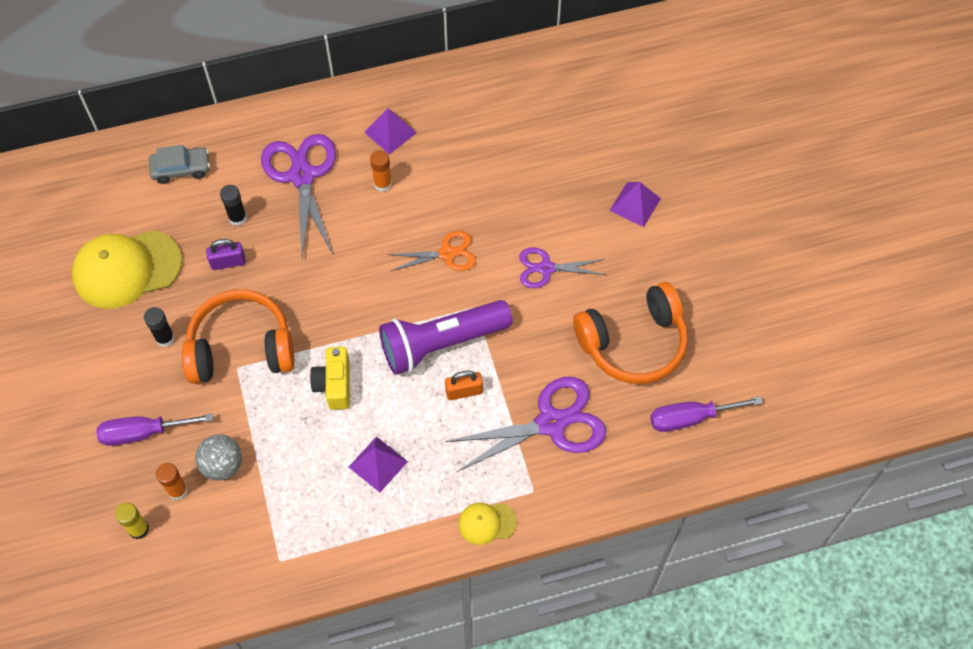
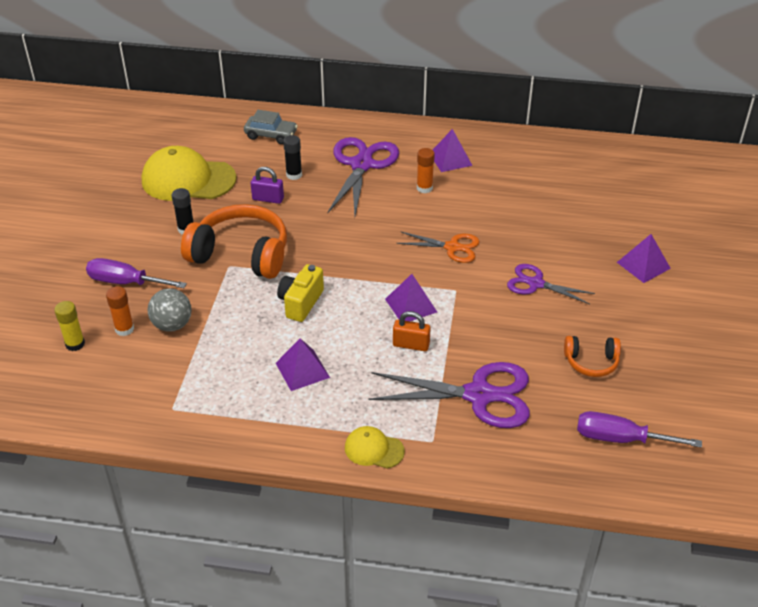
camera: 25 degrees right, 20 degrees down
purple flashlight [379,300,512,375] -> purple pyramid [385,274,437,321]
orange headphones [573,282,688,384] -> orange headphones [564,336,621,377], size x0.50

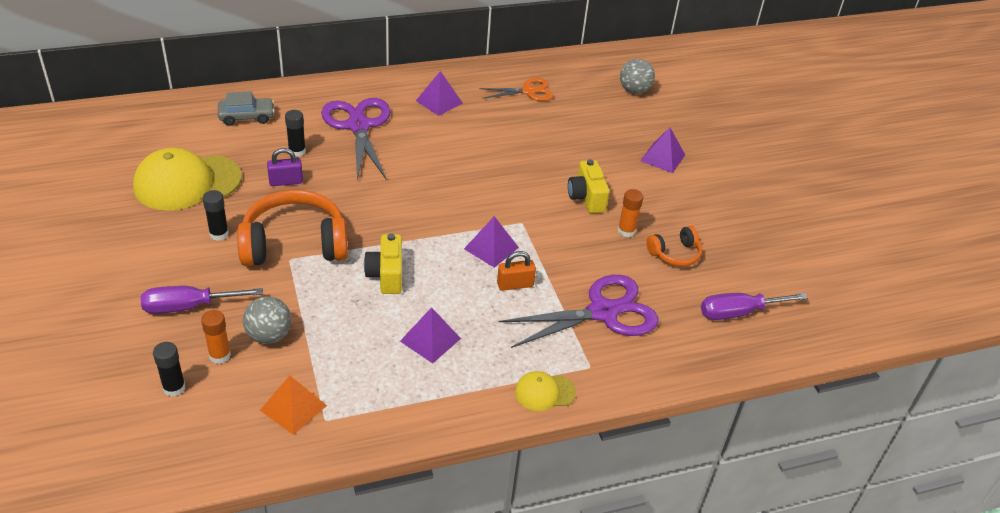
camera: 30 degrees left, 0 degrees up
yellow glue stick [54,301,85,351] -> black glue stick [153,342,186,397]
orange scissors [397,231,480,263] -> orange scissors moved to [479,78,553,101]
orange glue stick [417,148,435,193] -> orange glue stick moved to [618,189,643,237]
purple scissors [507,264,595,304] -> yellow camera [568,159,610,213]
none -> orange pyramid [260,375,327,435]
none -> grey ball [620,59,655,94]

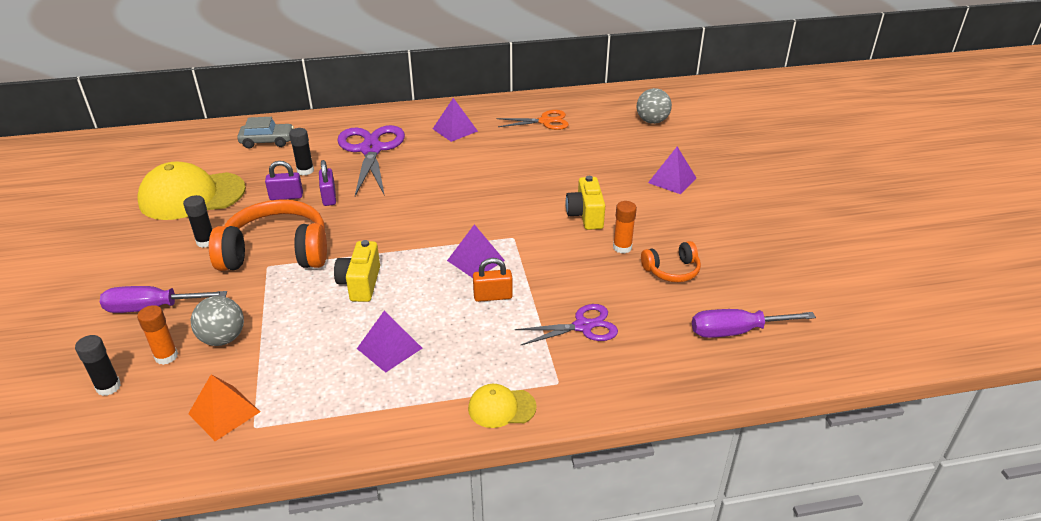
camera: 10 degrees right, 5 degrees down
purple scissors [499,275,659,348] -> purple scissors [515,304,618,346], size x0.59
none -> purple padlock [319,160,336,206]

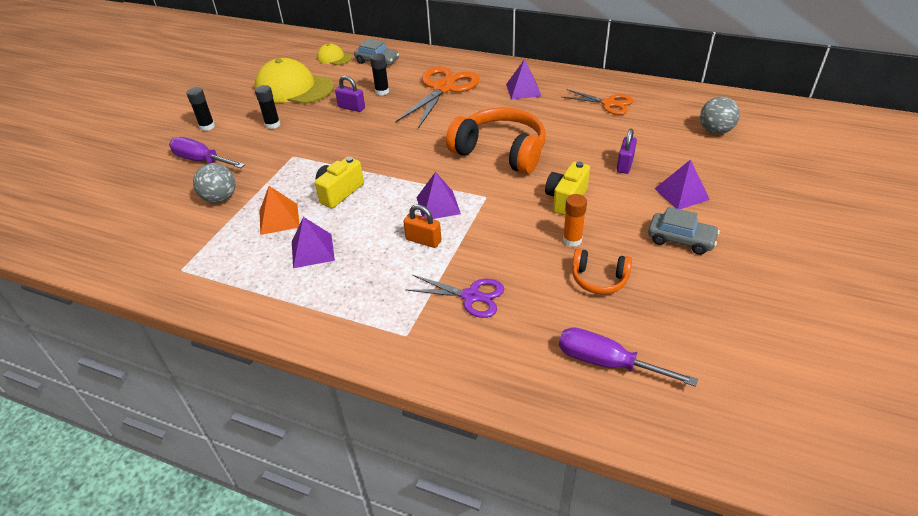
camera: 35 degrees right, 5 degrees up
black glue stick [75,335,121,396] -> black glue stick moved to [187,87,215,131]
orange glue stick [137,305,178,365] -> none
orange pyramid [188,374,260,441] -> orange pyramid moved to [259,186,300,235]
orange headphones [209,199,327,271] -> orange headphones moved to [446,107,546,174]
purple padlock [319,160,336,206] -> purple padlock moved to [617,129,637,174]
purple scissors [337,125,405,196] -> orange scissors [395,66,480,129]
yellow cap [468,384,537,428] -> yellow cap moved to [317,44,352,65]
none -> grey car [648,207,720,255]

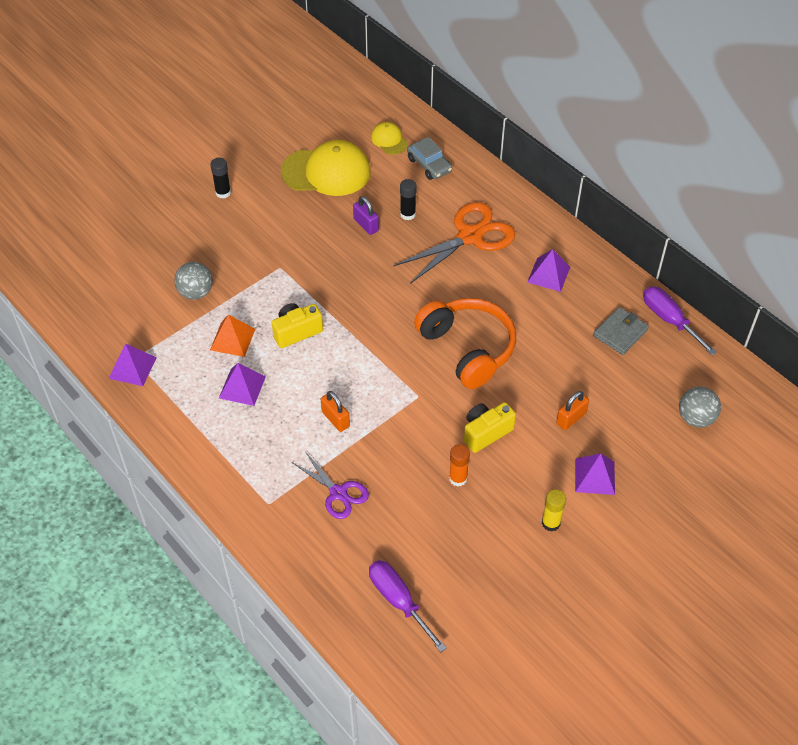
camera: 25 degrees right, 10 degrees up
purple screwdriver [169,137,245,168] -> purple screwdriver moved to [643,286,717,355]
yellow cap [254,58,334,104] -> yellow cap turned 135 degrees clockwise [281,140,371,196]
black glue stick [255,85,280,129] -> none
purple pyramid [417,172,461,219] -> purple pyramid moved to [108,343,157,386]
orange scissors [562,89,633,115] -> grey wallet [593,307,649,355]
orange headphones [572,249,632,294] -> none
purple padlock [617,129,637,174] -> orange padlock [556,391,589,430]
grey car [648,207,720,255] -> yellow glue stick [542,489,566,531]

